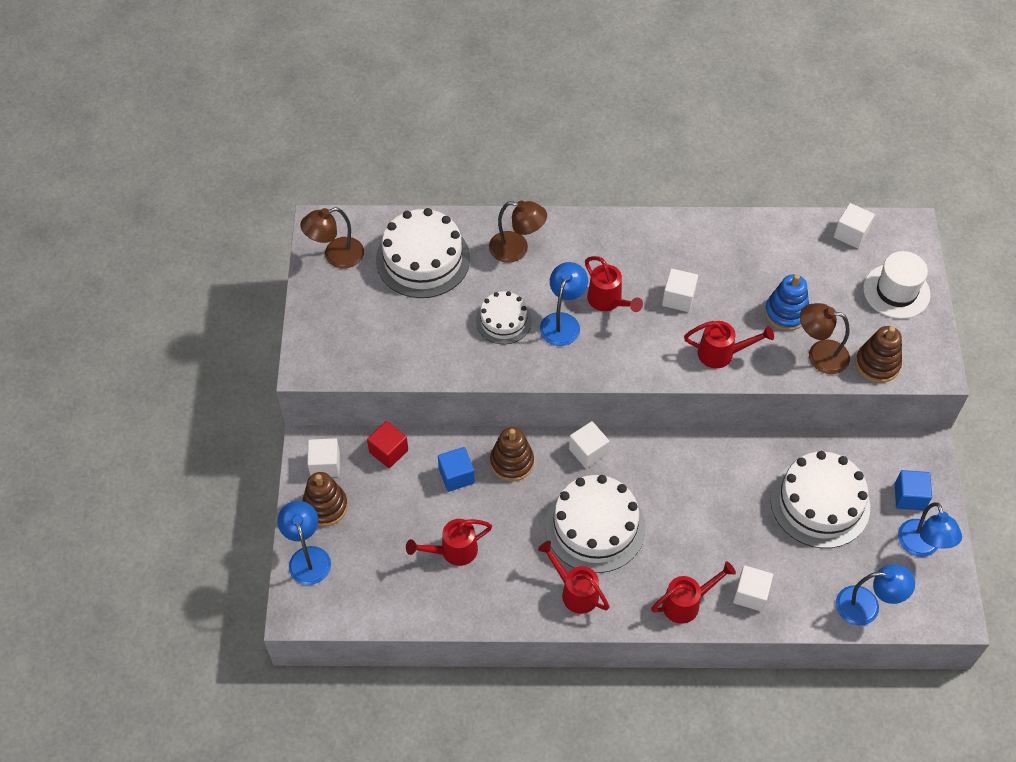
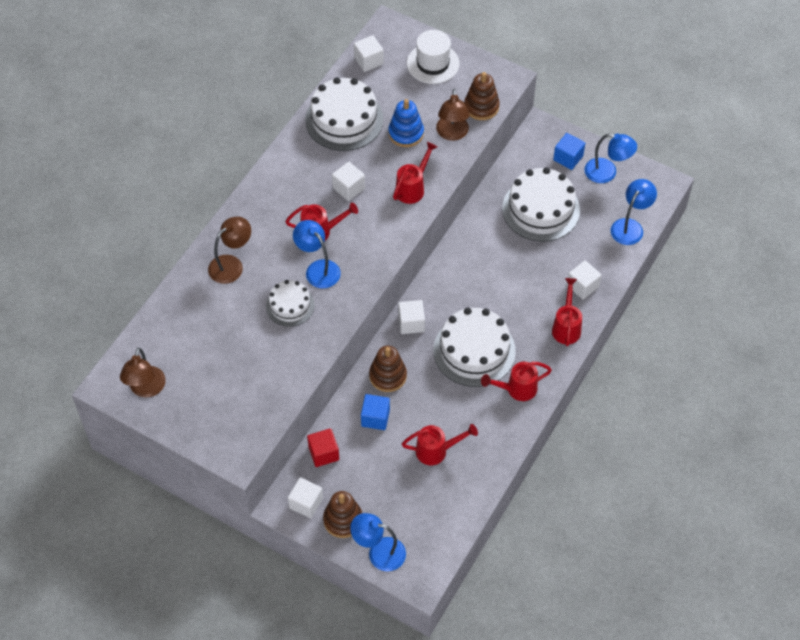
camera: 60 degrees left, 0 degrees up
white cake [376,208,470,298] -> white cake moved to [305,77,384,151]
red watering can [406,519,492,566] -> red watering can turned 105 degrees counterclockwise [402,424,478,465]
brown lamp [800,303,850,374] -> brown lamp turned 45 degrees counterclockwise [436,89,470,141]

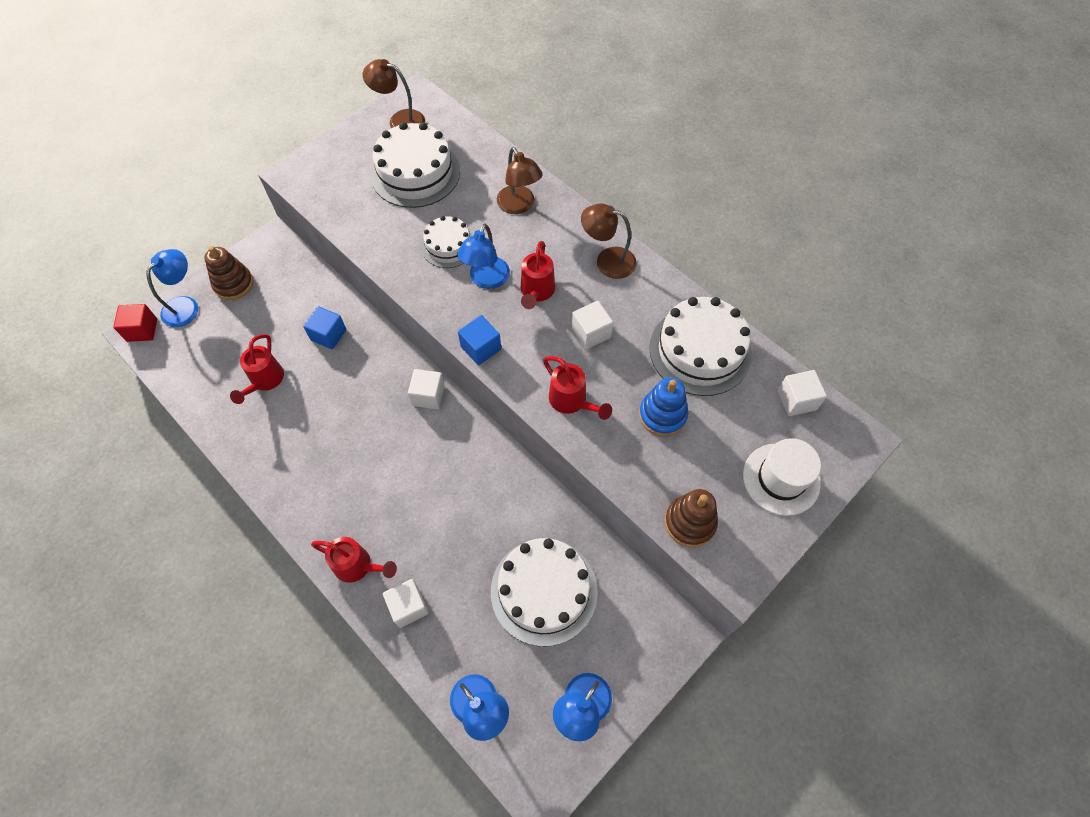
camera: 105 degrees right, 5 degrees up
white cube [288,477,323,518] -> none
blue lamp [293,220,341,288] -> blue lamp turned 135 degrees clockwise [457,224,510,289]
red cube [307,428,339,467] -> red cube moved to [113,304,157,342]
brown stacking toy [369,346,407,392] -> none
white cake [433,308,516,387] -> white cake moved to [371,122,460,208]
brown lamp [436,89,470,141] -> brown lamp moved to [581,204,637,279]
red watering can [481,362,552,401] -> none
blue cube [553,133,585,170] -> blue cube moved to [458,315,501,365]

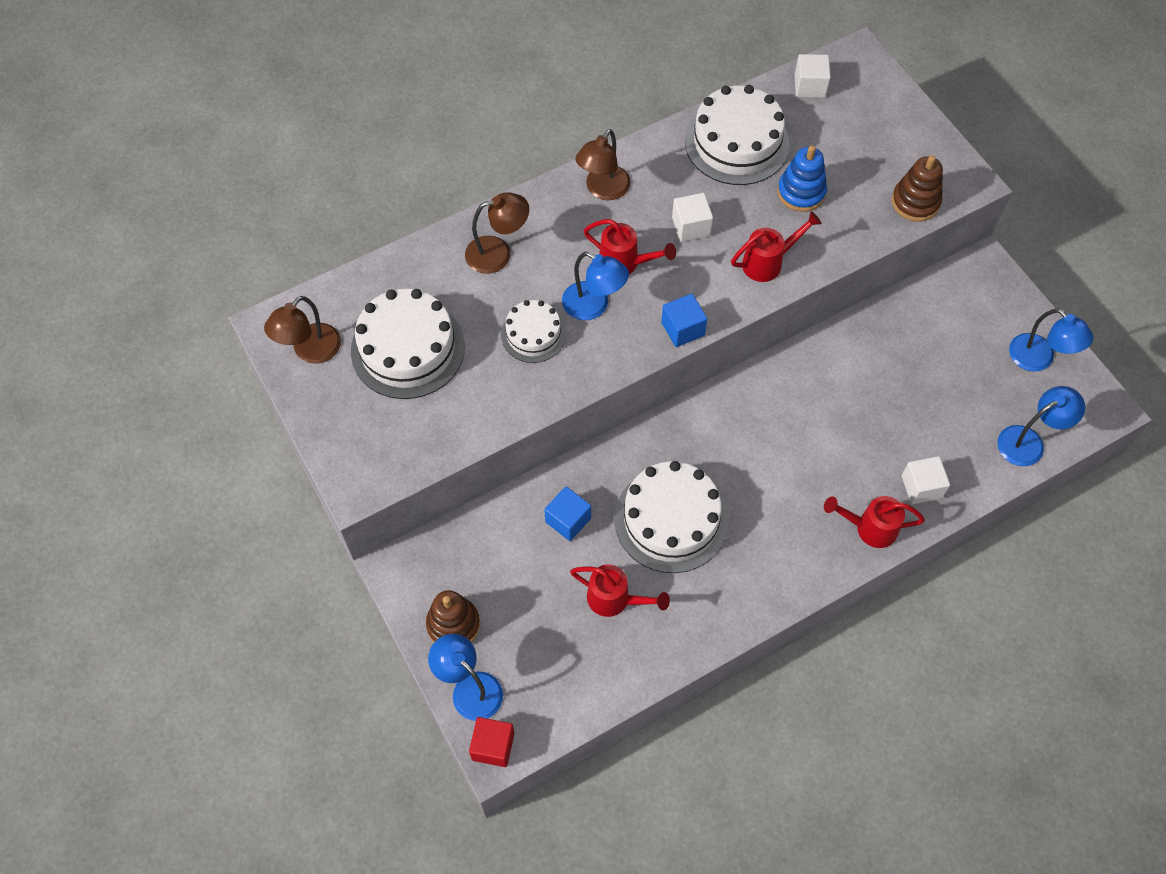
camera: 75 degrees left, 0 degrees up
red watering can [311,537,397,583] -> red watering can turned 120 degrees counterclockwise [824,496,925,548]
white cube [408,369,445,409] -> none
white cake [491,538,598,647] -> white cake moved to [614,461,728,573]
white hat [743,438,821,516] -> none

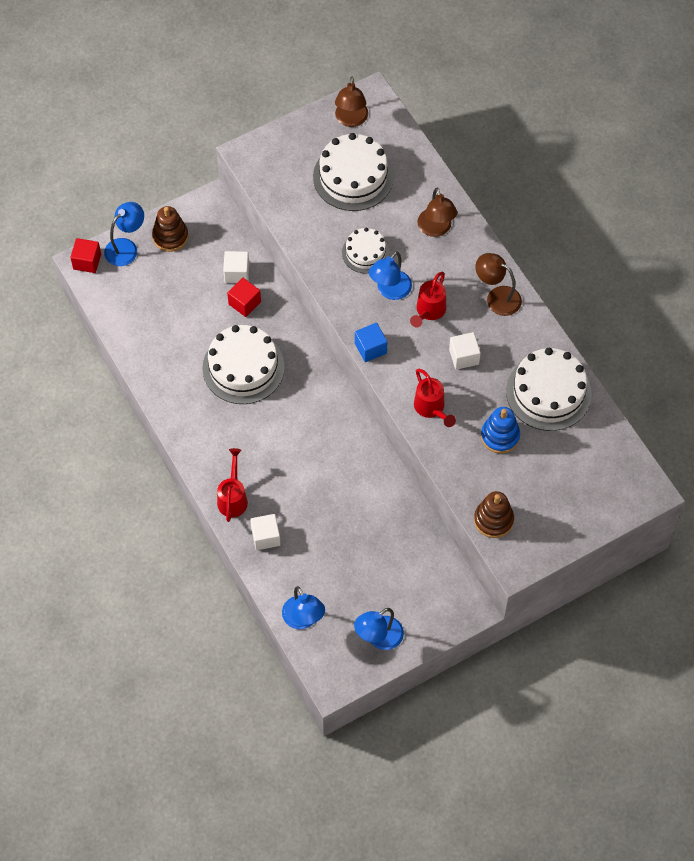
camera: 90 degrees right, 0 degrees up
brown lamp [264,296,341,364] -> brown lamp turned 120 degrees counterclockwise [335,77,368,127]
blue cube [544,486,591,541] -> red cube [227,278,261,317]
red watering can [570,564,670,617] -> none
white cube [795,54,831,98] -> white cube moved to [223,251,249,283]

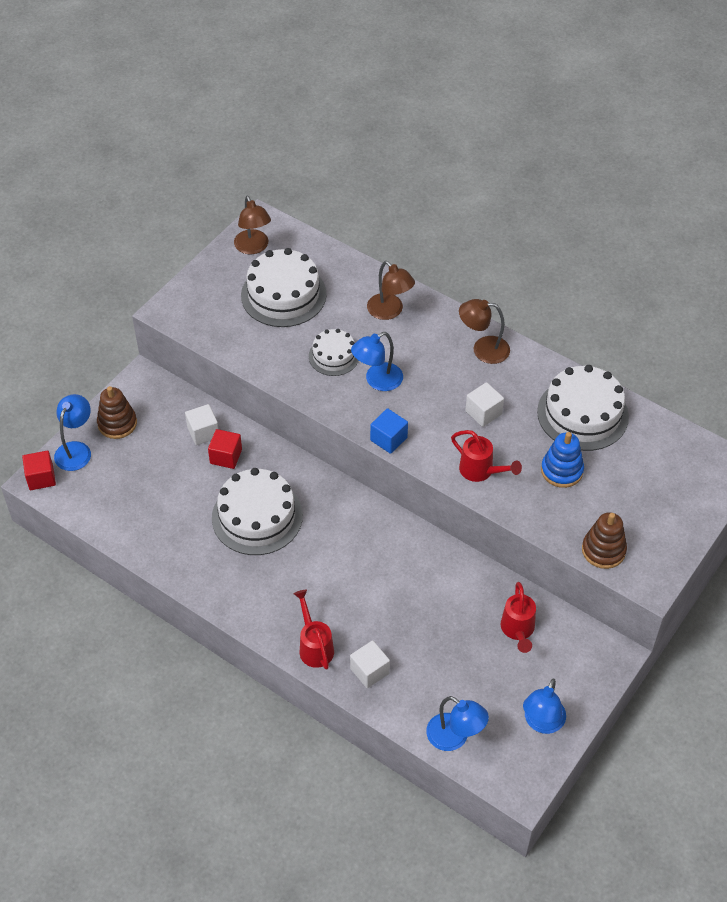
camera: 25 degrees left, 10 degrees down
blue lamp [369,251,412,300] -> blue lamp turned 45 degrees clockwise [351,332,403,391]
red watering can [410,271,446,328] -> red watering can moved to [501,582,536,653]

